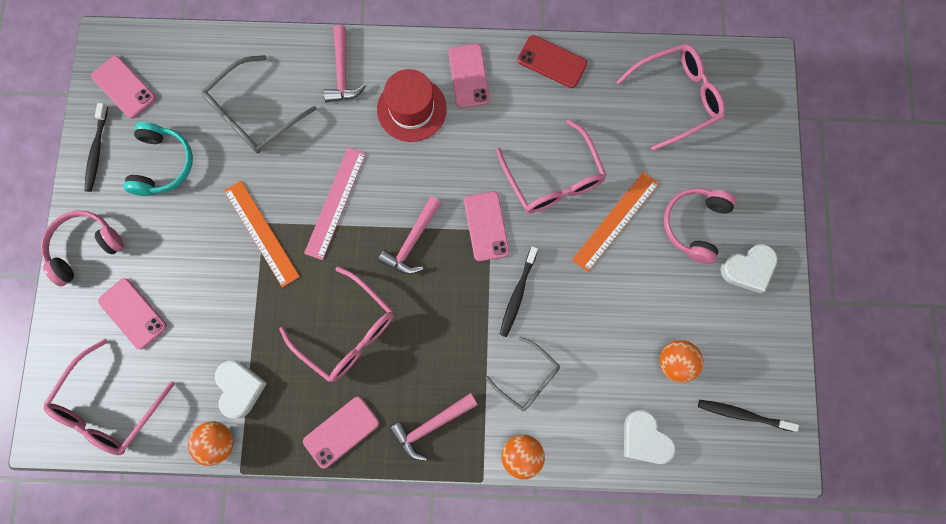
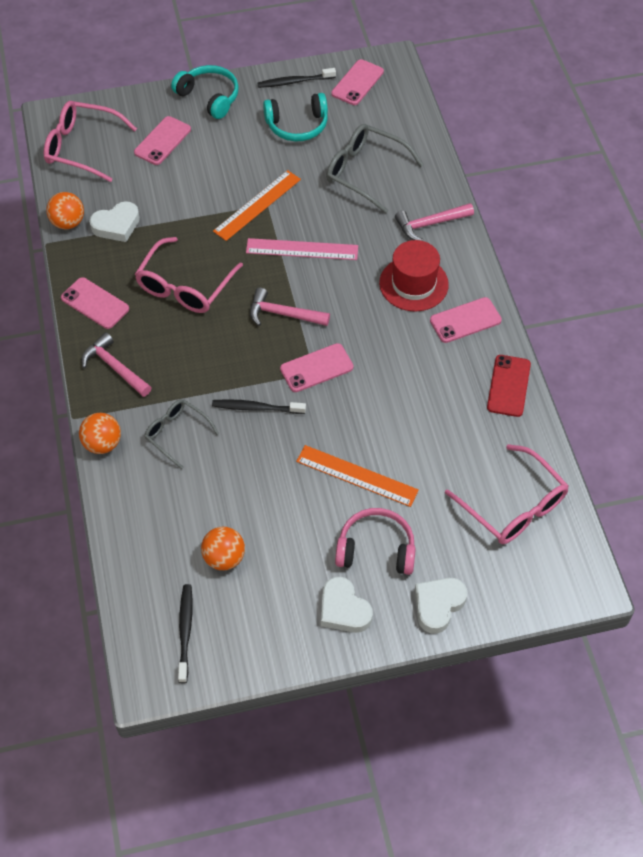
camera: 75 degrees right, 20 degrees down
pink headphones [41,211,124,287] -> turquoise headphones [171,65,239,119]
grey glasses [486,336,560,411] -> grey glasses turned 105 degrees clockwise [144,399,219,469]
pink glasses [496,119,607,213] -> none
white heart [624,410,676,464] -> white heart moved to [415,578,467,634]

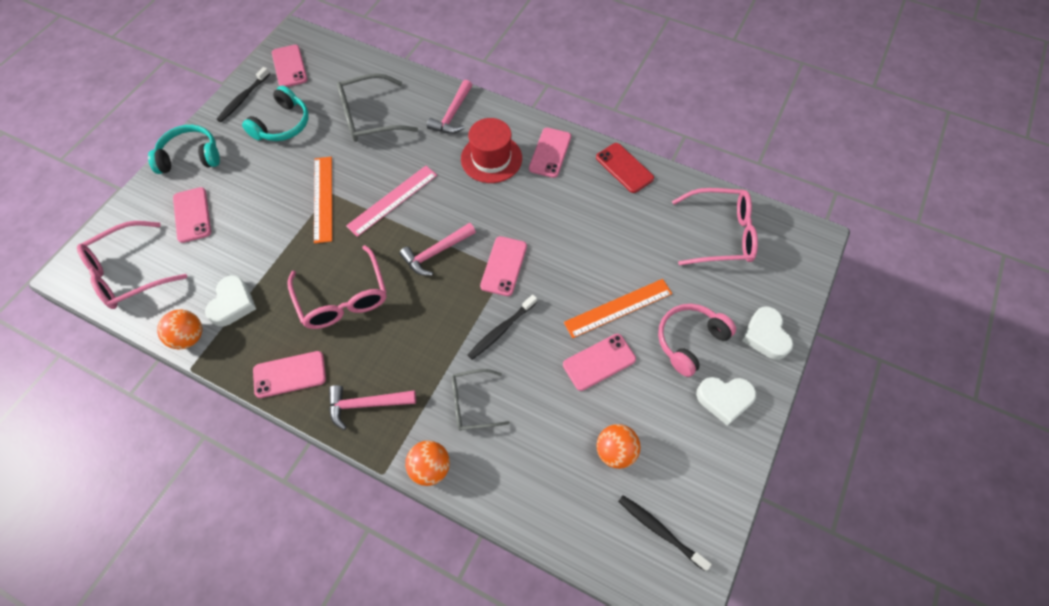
camera: 50 degrees left, 5 degrees up
none -> pink phone [563,334,636,391]

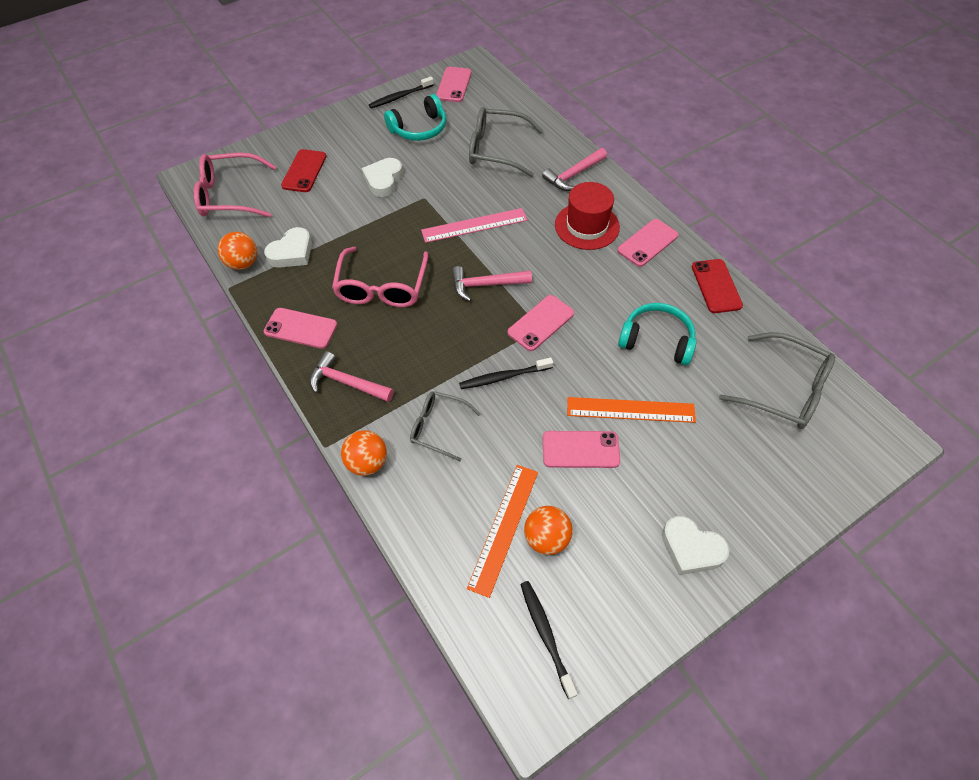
camera: 30 degrees right, 5 degrees down
turquoise headphones [148,125,220,174] -> turquoise headphones moved to [618,303,697,365]
pink phone [173,187,211,243] -> red phone [281,149,326,192]
orange ruler [314,157,332,244] -> orange ruler moved to [467,465,538,598]
pink headphones [658,304,736,377] -> none
pink glasses [672,188,758,265] -> grey glasses [719,332,835,429]
white heart [742,307,793,360] -> white heart moved to [362,158,403,197]

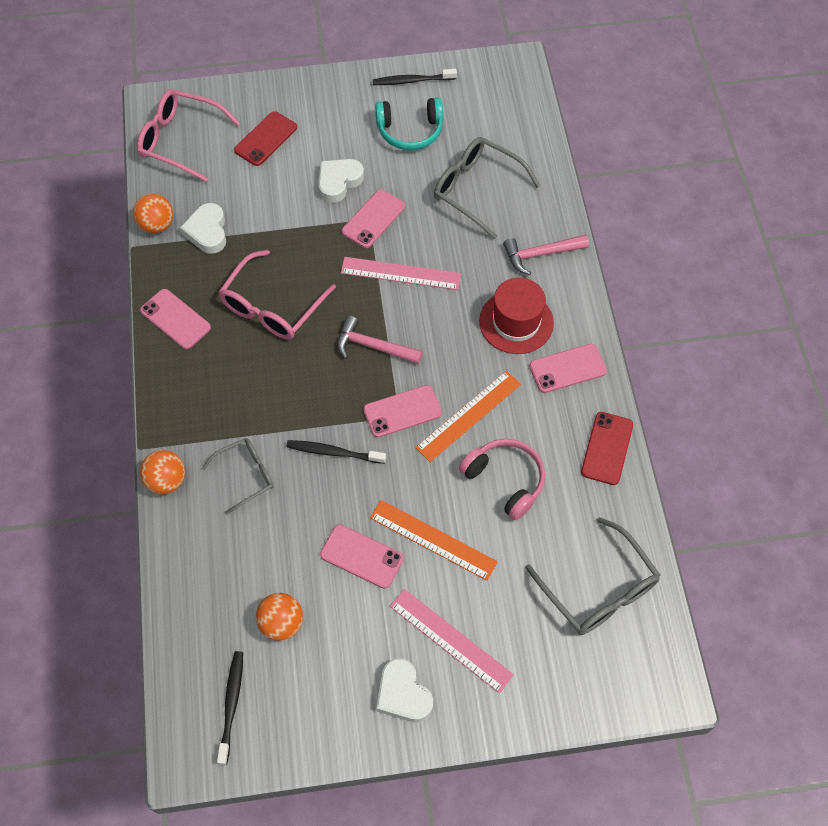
camera: 25 degrees right, 5 degrees up
white heart [264,227,312,268] -> white heart turned 105 degrees clockwise [180,203,226,254]
pink hammer [310,351,394,402] -> none
grey glasses [410,391,480,461] -> grey glasses turned 105 degrees clockwise [202,438,274,514]
pink phone [436,67,471,102] -> pink phone moved to [342,189,405,248]
orange ruler [467,465,538,598] -> orange ruler moved to [415,371,521,462]
turquoise headphones [618,303,697,365] -> pink headphones [459,439,545,520]
none -> pink ruler [390,589,514,693]

